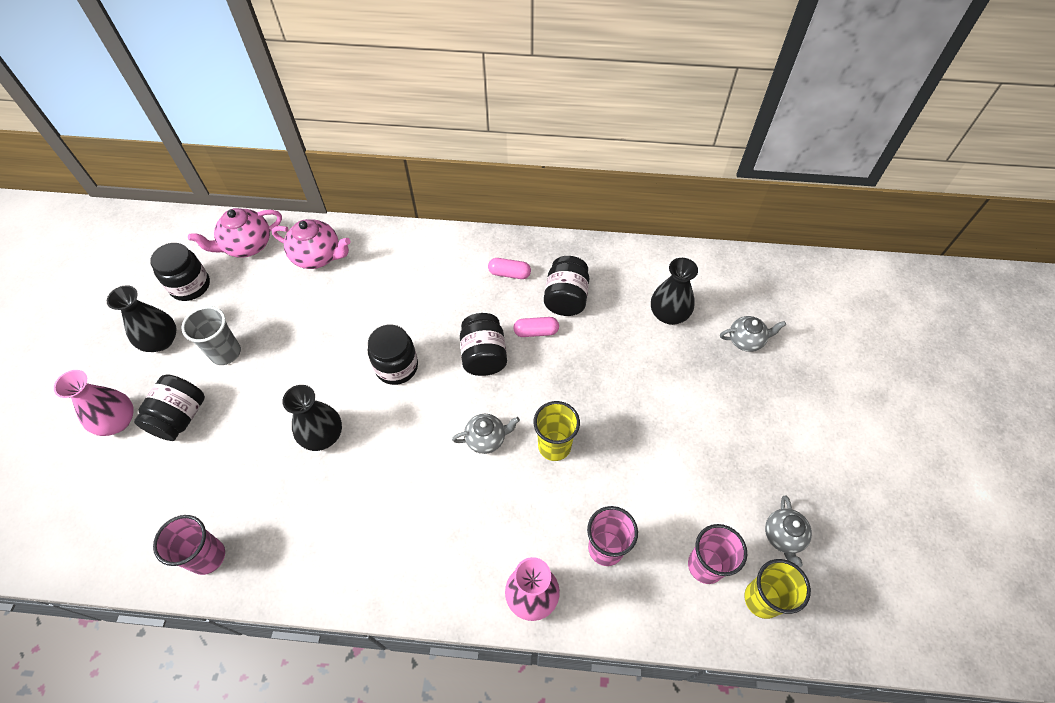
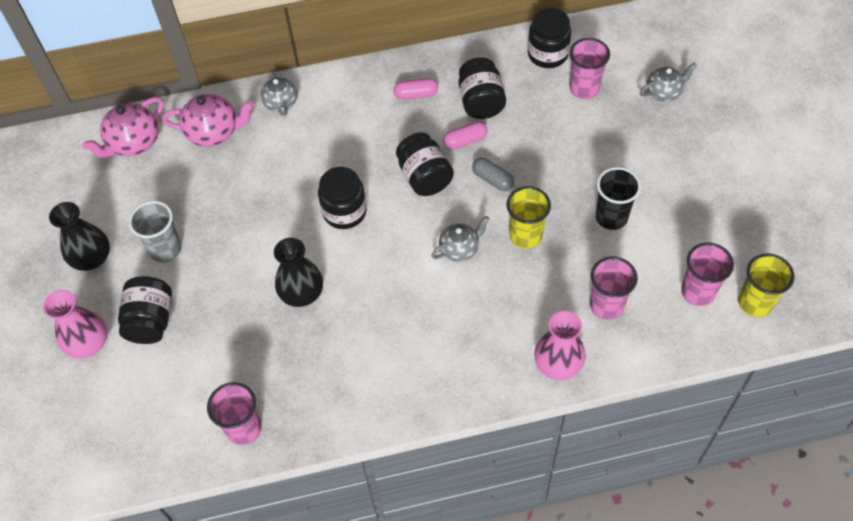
camera: 15 degrees left, 0 degrees up
black jar [150,243,210,301] -> black jar moved to [528,8,571,68]
black vase [651,258,698,325] -> pink cup [569,38,610,99]
grey teapot [765,496,812,567] -> grey teapot moved to [261,70,297,116]
none -> grey capsule [472,158,514,191]
none -> black cup [596,167,641,230]

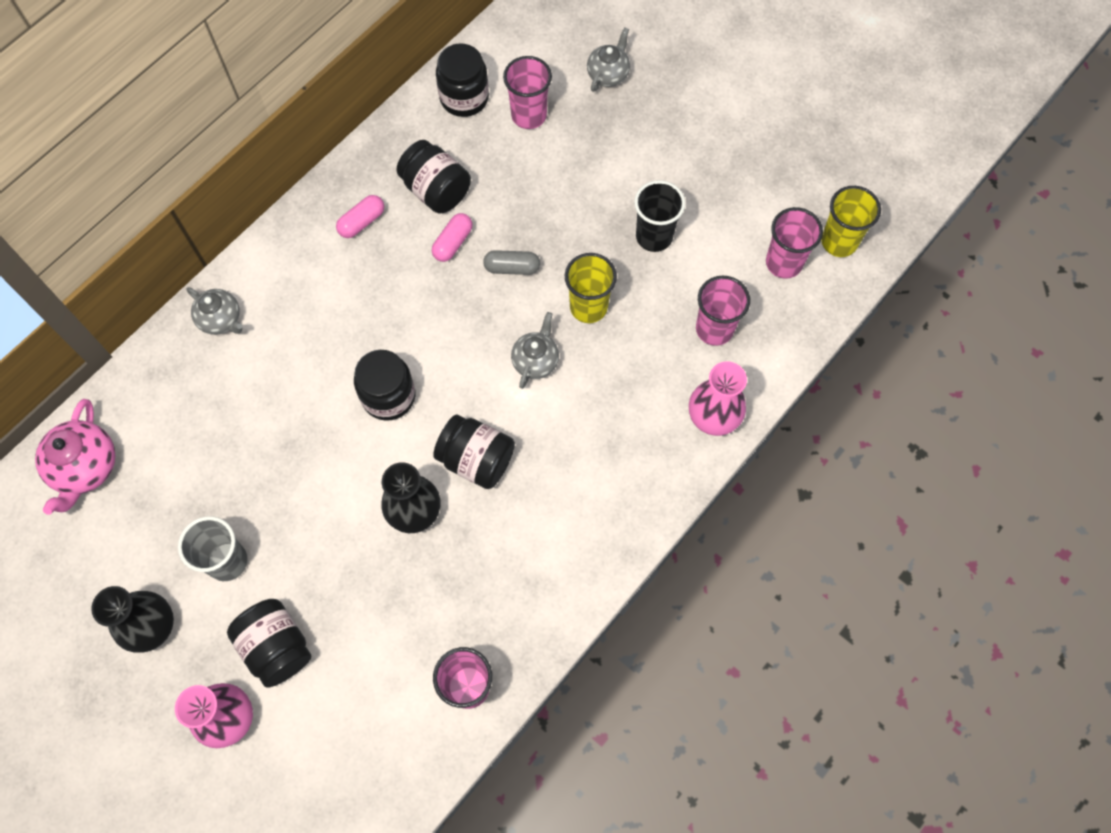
camera: 40 degrees left, 10 degrees up
pink teapot [162,94,254,147] -> none
black jar [396,132,454,196] -> black jar moved to [433,414,515,489]

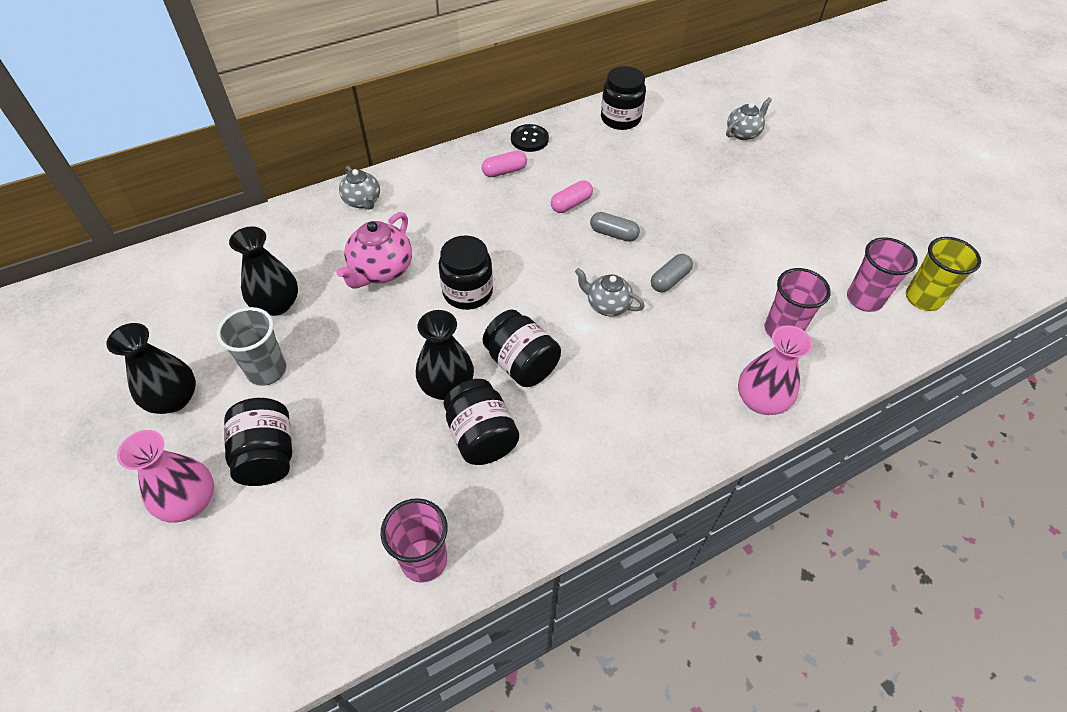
camera: 20 degrees right, 15 degrees down
pink teapot [35,399,116,515] -> pink teapot moved to [336,212,412,289]
black jar [396,140,471,213] -> black jar moved to [443,379,519,465]
pink cup [503,56,552,129] -> none
grey teapot [511,312,559,389] -> grey teapot turned 105 degrees counterclockwise [575,268,645,316]
yellow cup [565,253,617,323] -> grey capsule [651,254,693,292]
black cup [634,180,685,252] -> none
none -> black vase [229,227,298,316]
none -> black button [511,124,549,152]

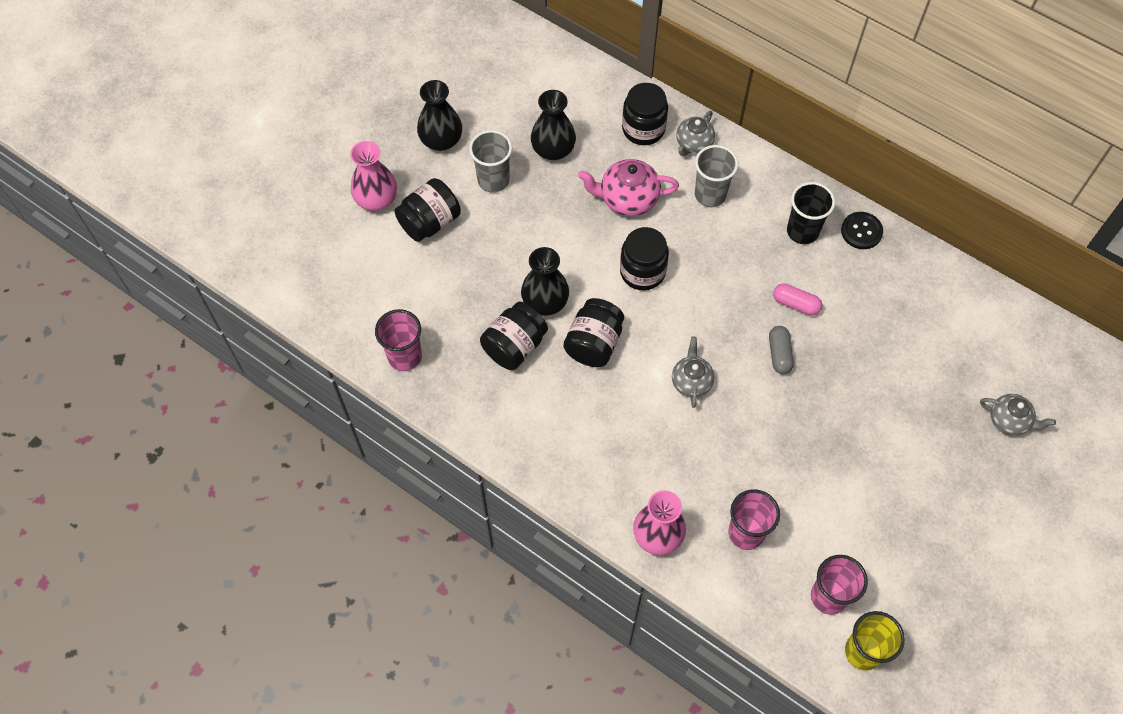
camera: 65 degrees right, 10 degrees up
pink capsule [482,151,527,177] -> black cup [787,182,835,244]
black jar [601,66,646,130] -> black jar moved to [622,83,668,145]
grey capsule [651,254,693,292] -> none
none -> grey cup [695,145,738,207]

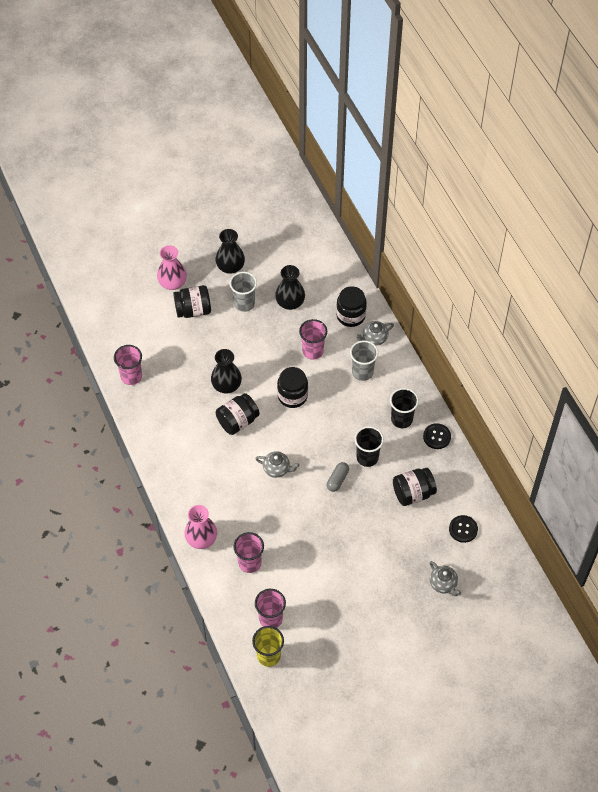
camera: 30 degrees right, 5 degrees down
black jar [480,302,548,370] -> black jar moved to [393,468,437,506]
pink teapot [578,159,679,216] -> pink cup [299,319,327,360]
grey teapot [672,337,714,408] -> grey teapot turned 75 degrees clockwise [255,451,300,478]
pink capsule [773,284,822,315] -> black cup [354,426,384,467]
none -> black button [449,515,478,543]

